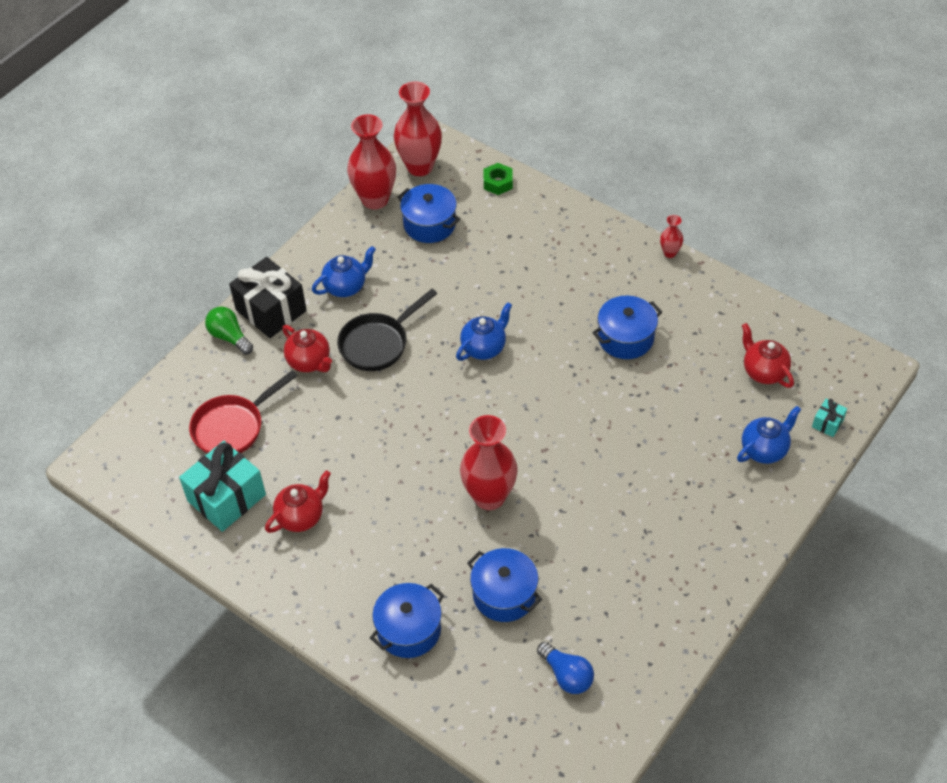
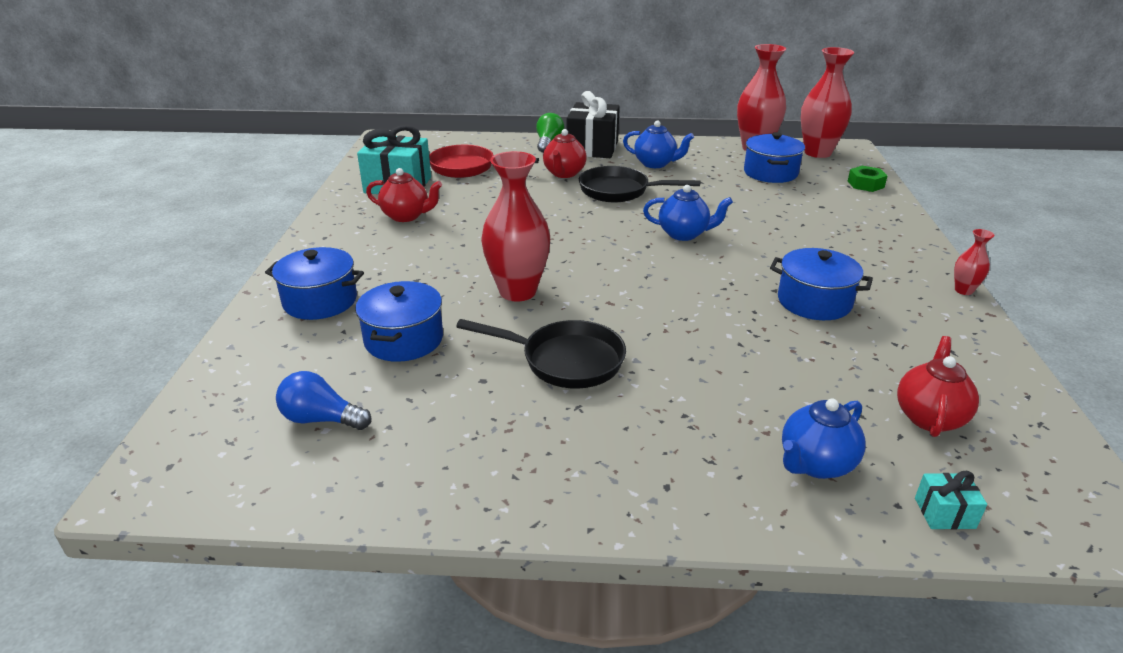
camera: 55 degrees right, 20 degrees down
blue light bulb [537,642,594,694] -> blue light bulb turned 90 degrees clockwise [276,371,371,430]
blue teapot [737,406,801,464] -> blue teapot turned 120 degrees clockwise [782,399,866,479]
none -> black pan [456,319,626,389]

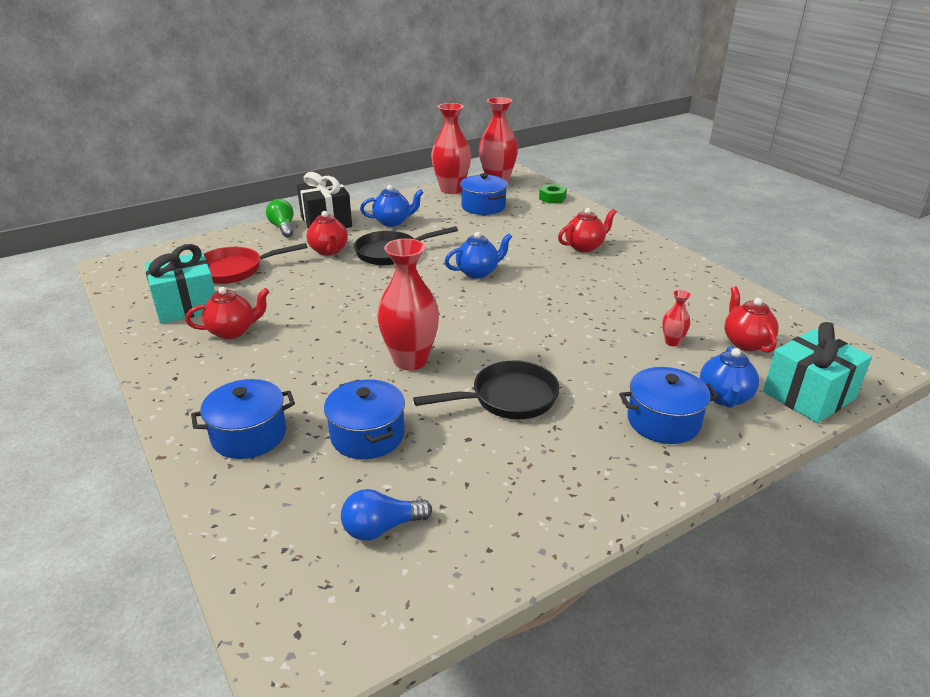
camera: 35 degrees left, 0 degrees up
blue pot [770,248,873,320] -> blue pot moved to [619,367,719,444]
turquoise gift [915,471,987,530] -> turquoise gift [763,322,872,423], size x2.24
red vase [954,229,995,295] -> red vase moved to [662,290,691,346]
none -> red teapot [558,208,616,252]

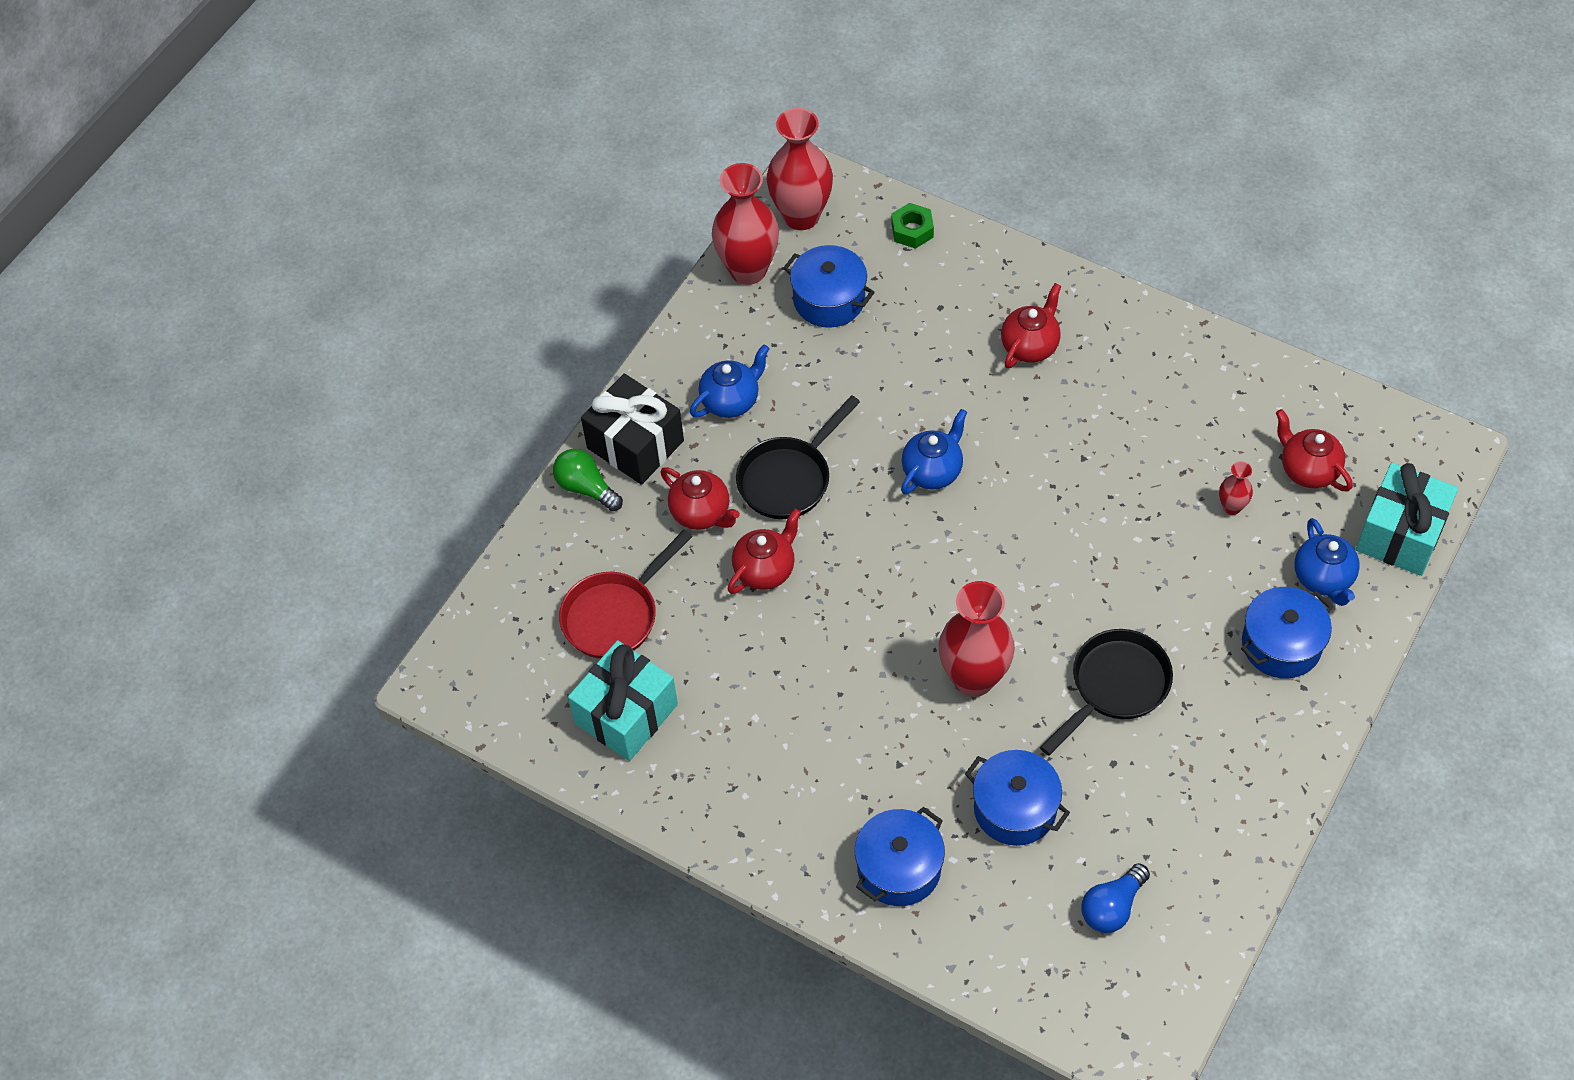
camera: 25 degrees left, 25 degrees up
red teapot [185,287,269,339] -> red teapot moved to [728,509,801,594]

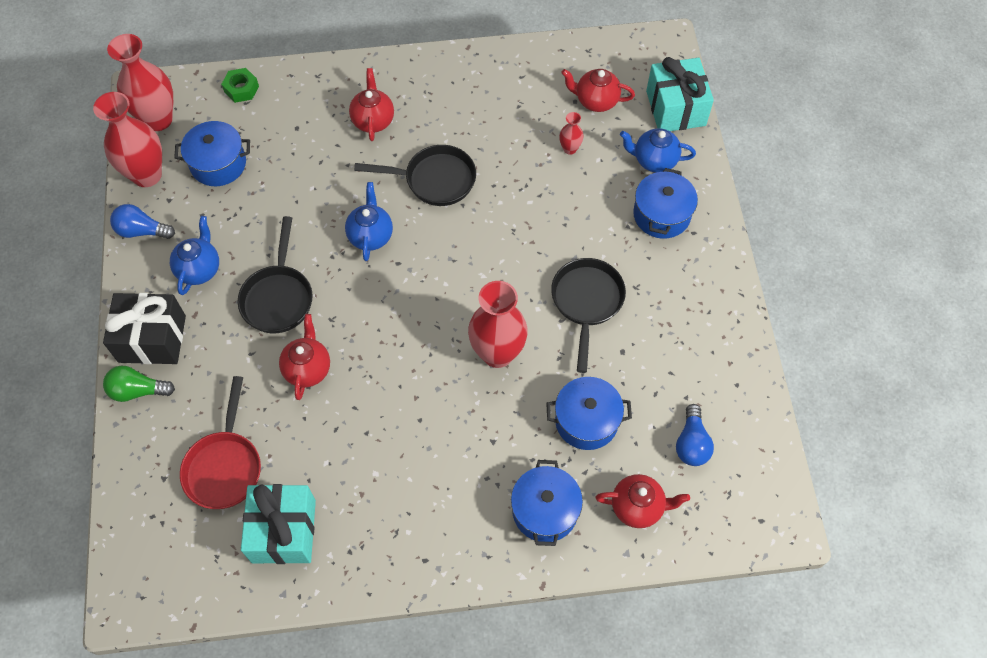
camera: 40 degrees left, 5 degrees up
red teapot [661,467,740,530] -> red teapot moved to [595,474,690,528]
blue teapot [1294,518,1360,606] -> blue teapot turned 150 degrees clockwise [620,128,696,173]
none -> blue light bulb [110,204,175,239]
none -> black pan [354,145,476,206]

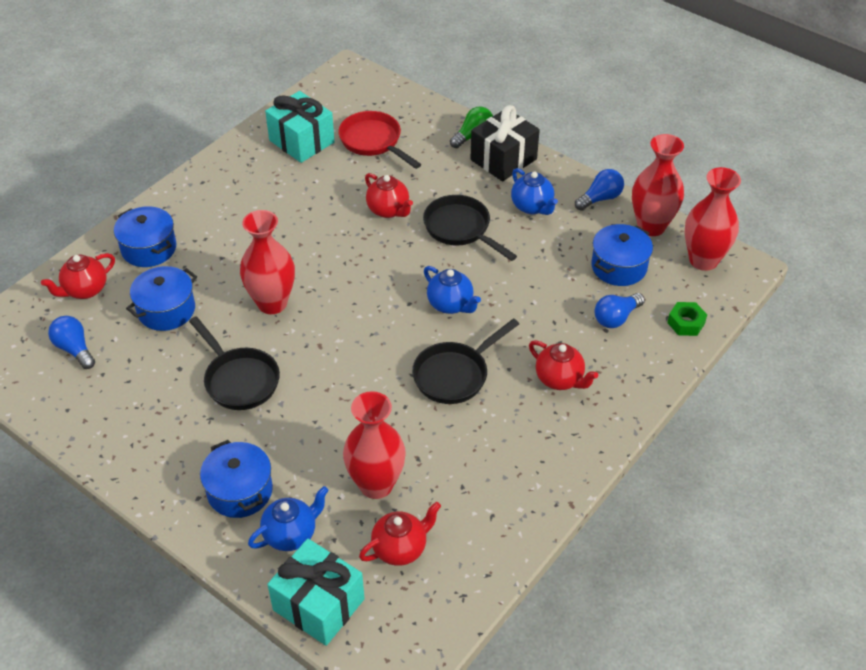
camera: 135 degrees right, 15 degrees down
red vase [559,112,584,155] -> red vase [343,391,406,499], size x2.17
none -> blue light bulb [595,293,645,328]

